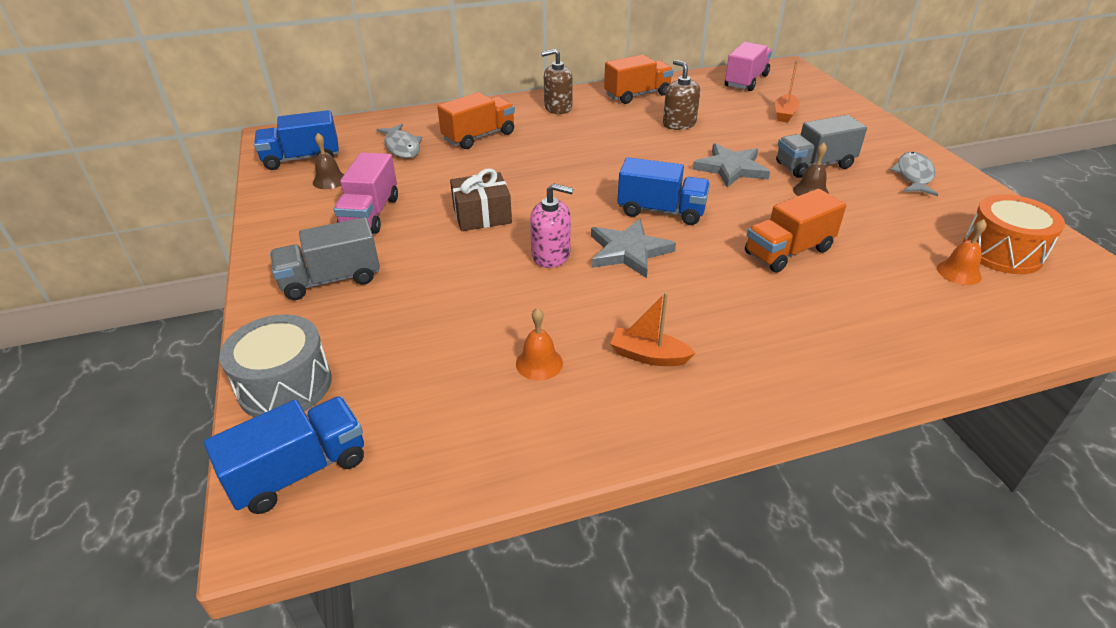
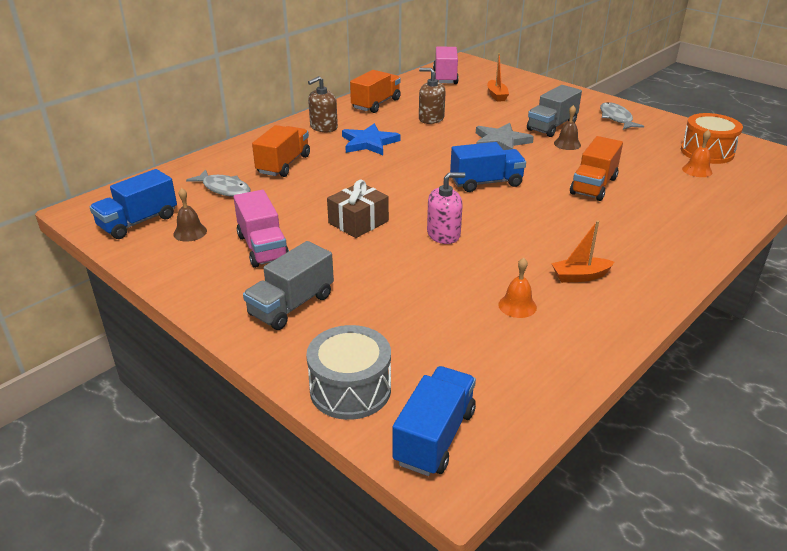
camera: 30 degrees left, 5 degrees down
grey star [591,219,676,278] -> none
none -> blue star [342,123,400,155]

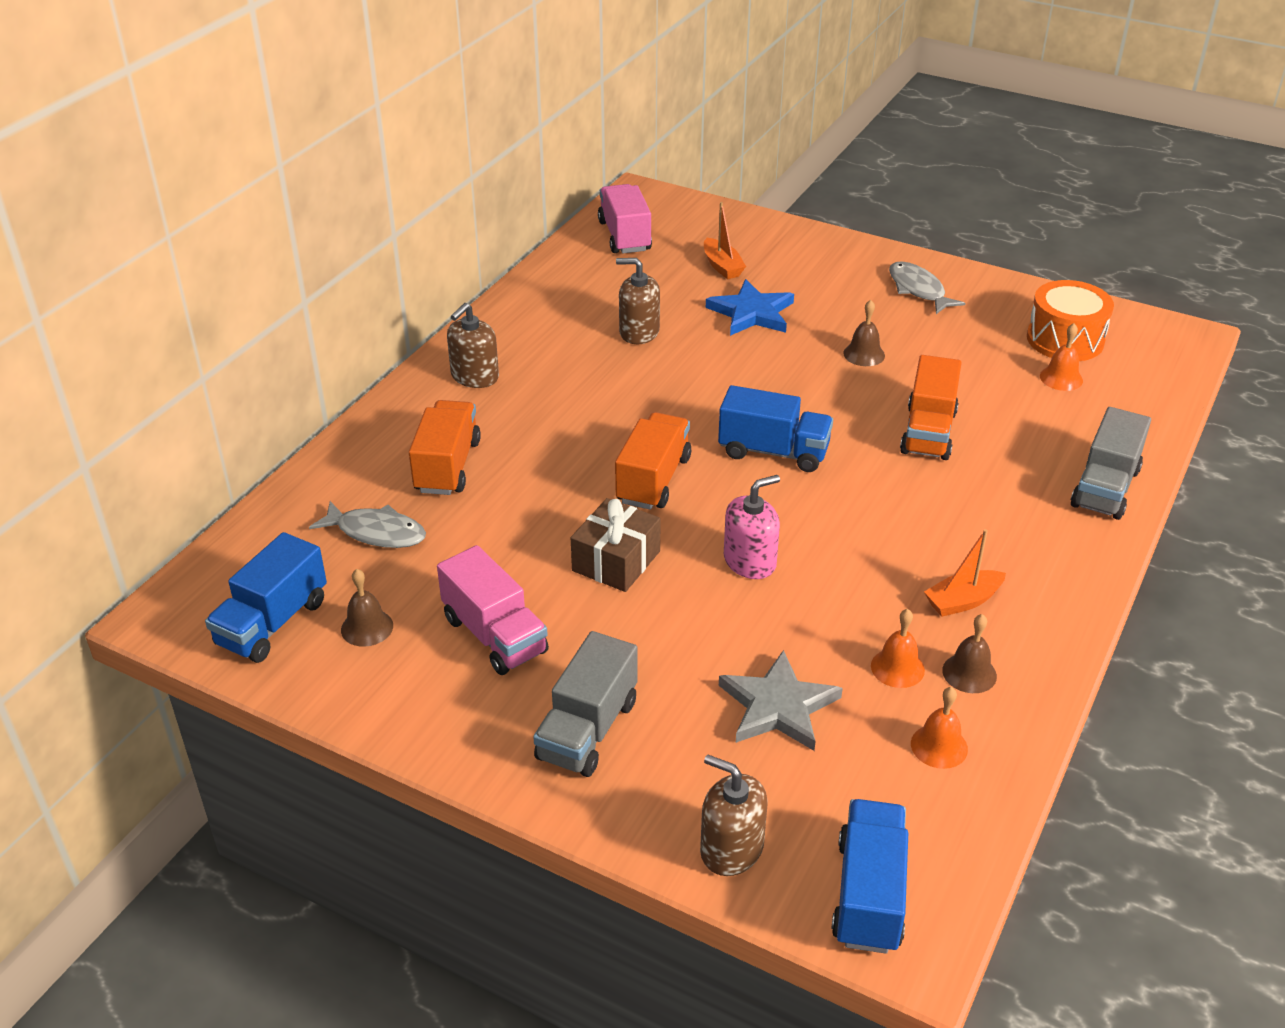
camera: 15 degrees left, 5 degrees up
grey drum [306,325,391,420] -> brown soap dispenser [700,755,768,876]
blue star [342,123,400,155] -> blue star moved to [706,279,794,336]
orange truck [350,70,401,113] -> orange truck moved to [615,412,691,510]
blue truck [450,142,526,192] -> blue truck turned 45 degrees clockwise [718,385,833,472]
grey star [476,123,534,150] -> grey star moved to [719,650,843,751]
grey truck [527,85,582,137] -> grey truck moved to [1071,407,1151,520]
none -> orange bell [911,687,968,769]
none -> brown bell [942,614,997,693]

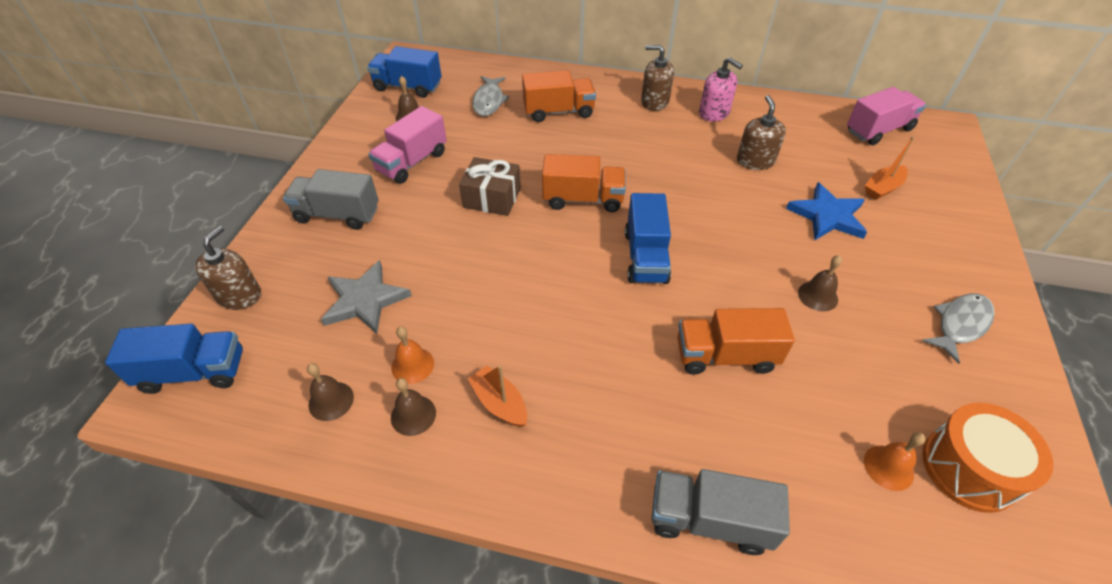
camera: 75 degrees right, 10 degrees up
pink soap dispenser [724,475,780,579] -> pink soap dispenser moved to [699,57,743,122]
orange bell [911,687,968,769] -> brown bell [307,363,354,421]

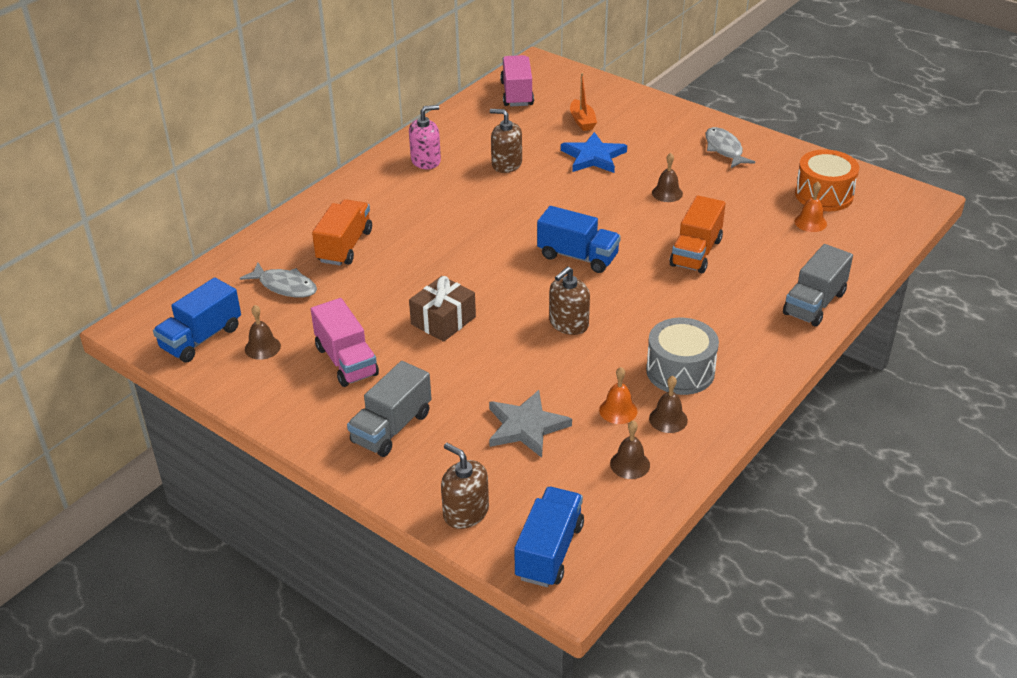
camera: 65 degrees left, 10 degrees down
orange boat [468,365,527,427] -> grey drum [646,318,719,395]
orange truck [542,154,626,212] -> none
brown soap dispenser [641,45,674,111] -> brown soap dispenser moved to [549,266,590,335]

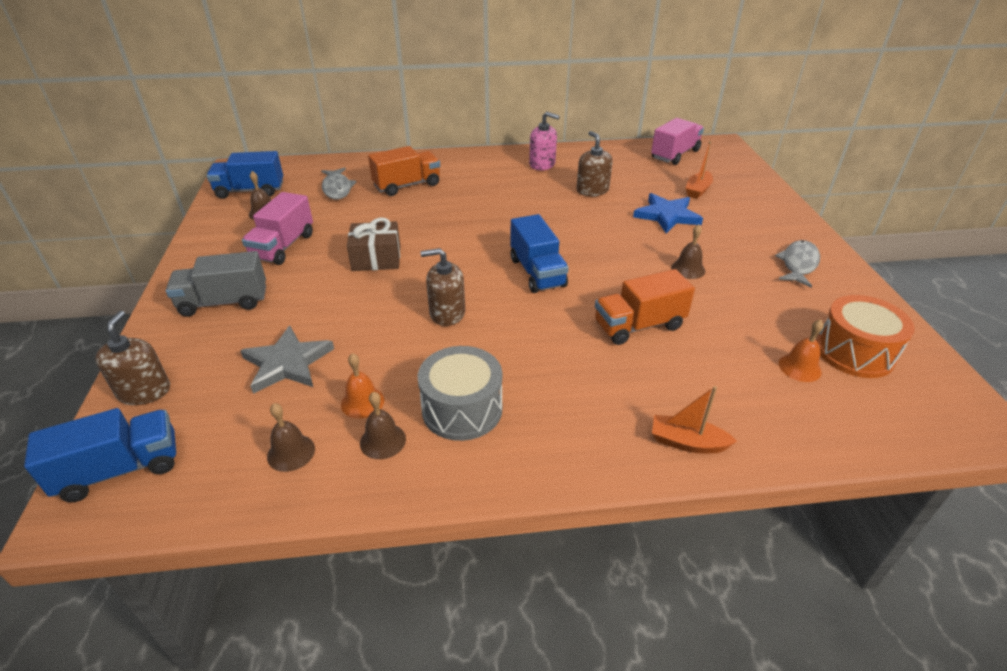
camera: 45 degrees right, 0 degrees up
grey truck [783,244,853,326] -> orange boat [652,386,737,454]

